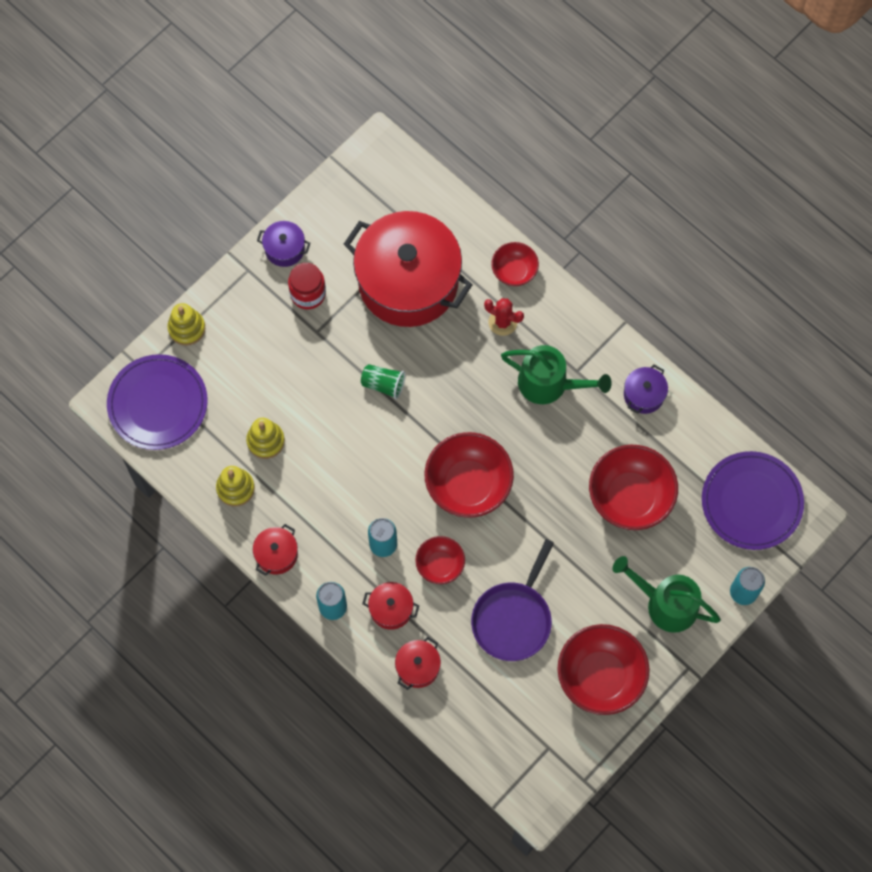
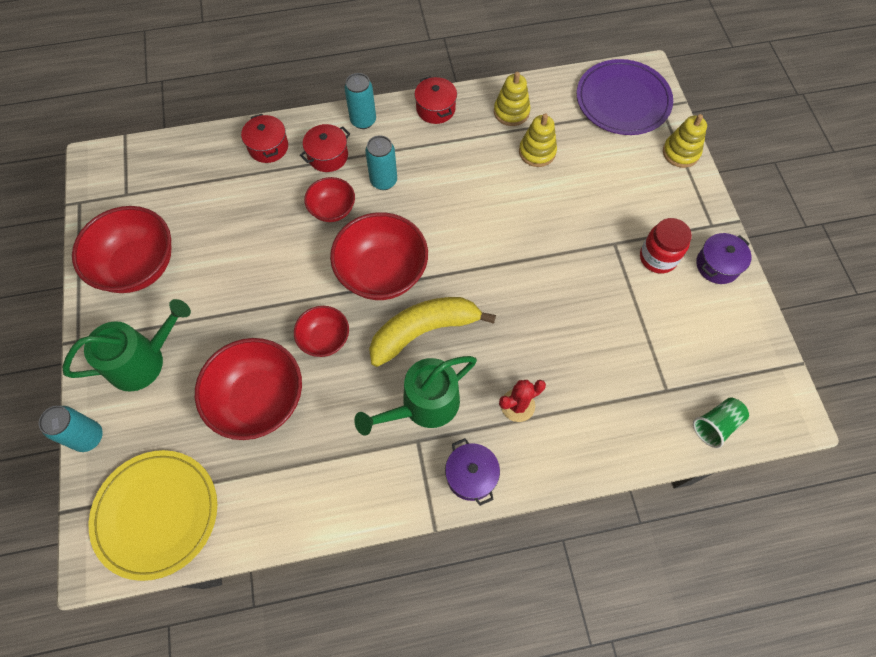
camera: 125 degrees right, 5 degrees down
red pot [344,211,472,327] -> none
green cup [361,364,405,399] -> green cup moved to [693,398,749,448]
purple pan [471,539,554,661] -> none
red bowl [491,242,539,286] -> red bowl moved to [294,306,349,357]
purple pot [624,365,668,414] -> purple pot moved to [445,438,500,506]
purple plate [702,451,804,550] -> yellow plate [89,450,217,581]
none -> yellow banana [369,297,496,367]

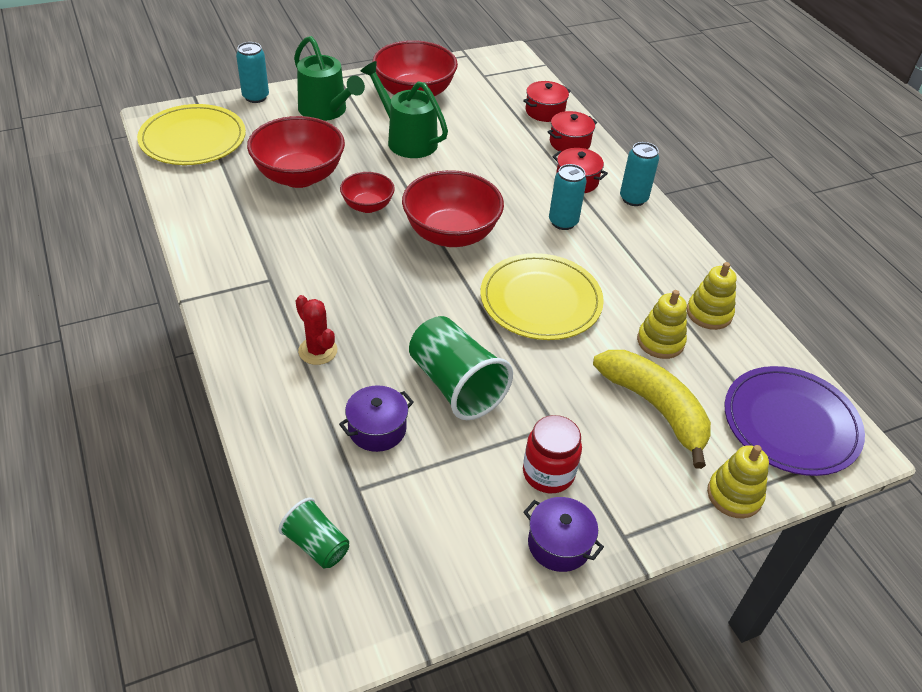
camera: 75 degrees right, 20 degrees down
red bowl [304,177,355,222] -> none
green watering can [354,356,477,436] -> green watering can moved to [360,61,448,158]
yellow banana [369,297,496,367] -> yellow banana moved to [593,350,711,469]
red pot [414,76,457,124] -> red pot moved to [523,81,571,122]
purple pot [445,438,500,506] -> purple pot moved to [339,385,414,452]
none -> green cup [409,316,513,420]
none -> yellow plate [480,253,604,340]

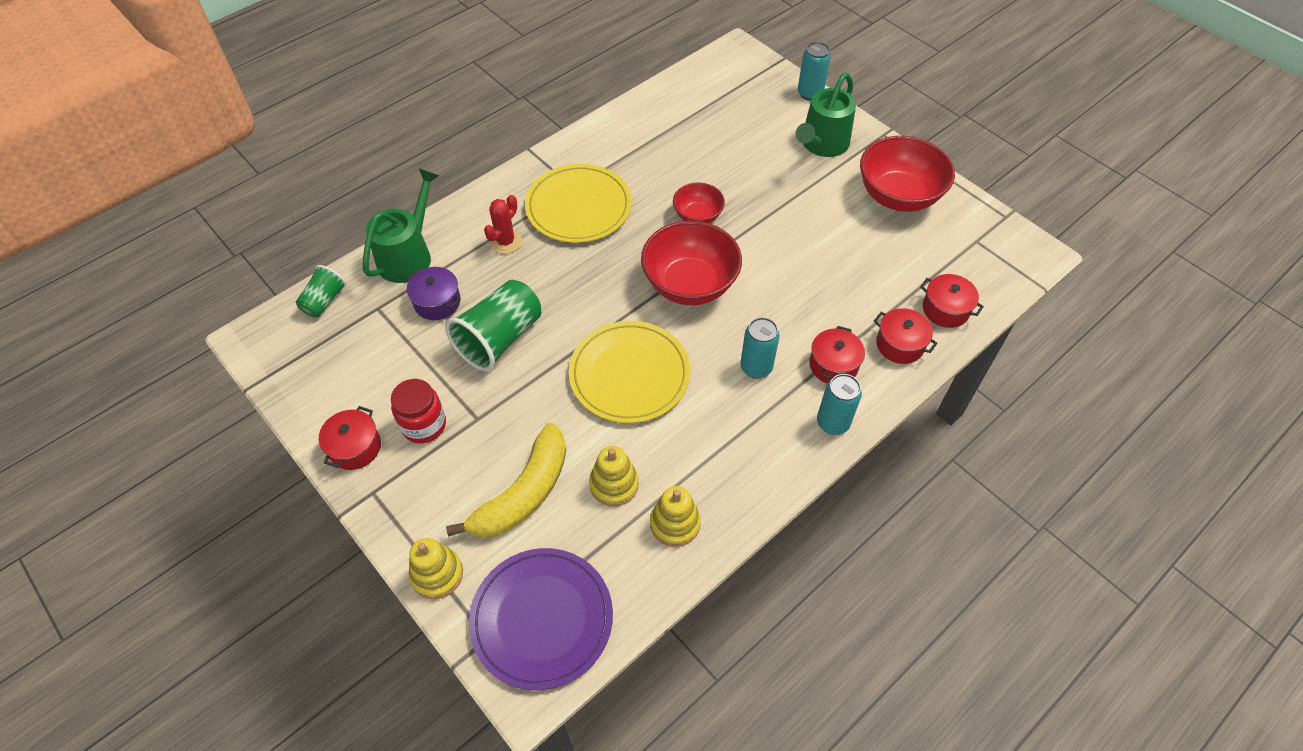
camera: 75 degrees right, 10 degrees up
yellow plate [137,104,246,165] -> yellow plate moved to [525,164,632,243]
red bowl [247,116,345,188] -> none
green watering can [360,61,448,158] -> green watering can moved to [363,168,440,283]
purple pot [523,497,604,572] -> red pot [319,406,381,470]

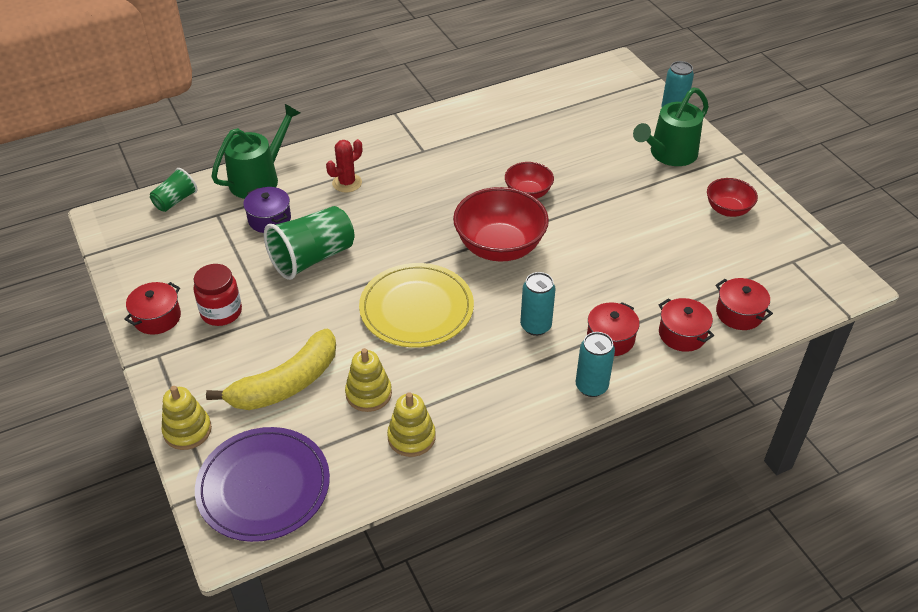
camera: 15 degrees right, 10 degrees down
yellow plate [525,164,632,243] -> none
red bowl [860,136,955,212] -> red bowl [707,178,758,217], size x0.55

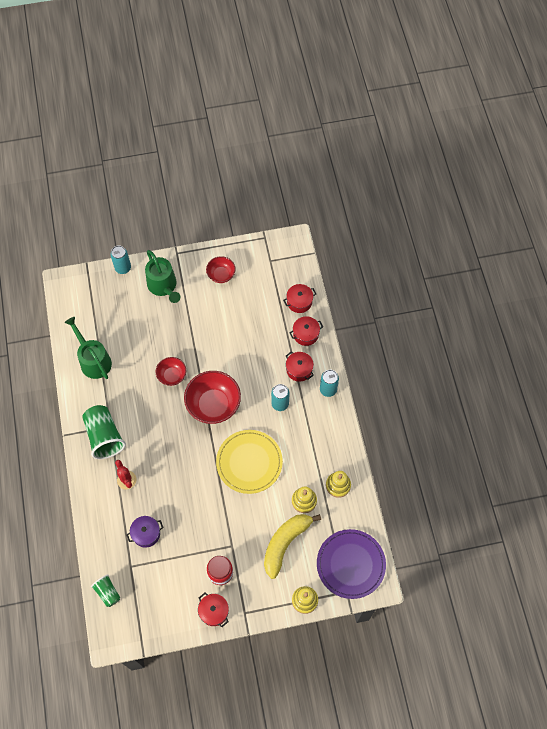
camera: 75 degrees left, 20 degrees up
yellow banana [206,329,336,410] -> yellow banana turned 120 degrees counterclockwise [264,514,321,579]
green watering can [211,104,300,199] -> green watering can moved to [65,317,112,379]
green cup [264,206,354,280] -> green cup moved to [82,405,126,459]

